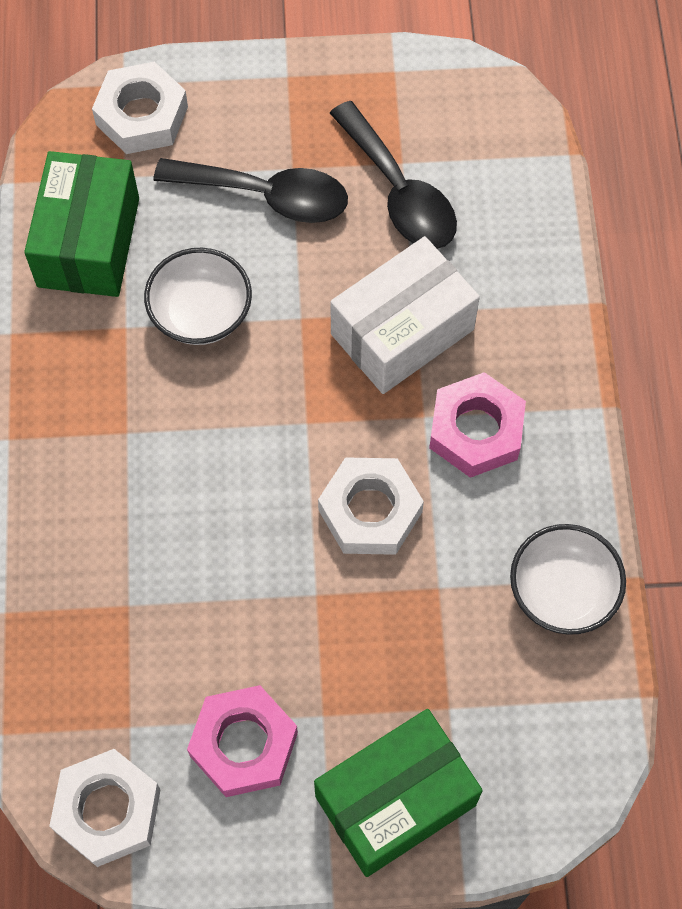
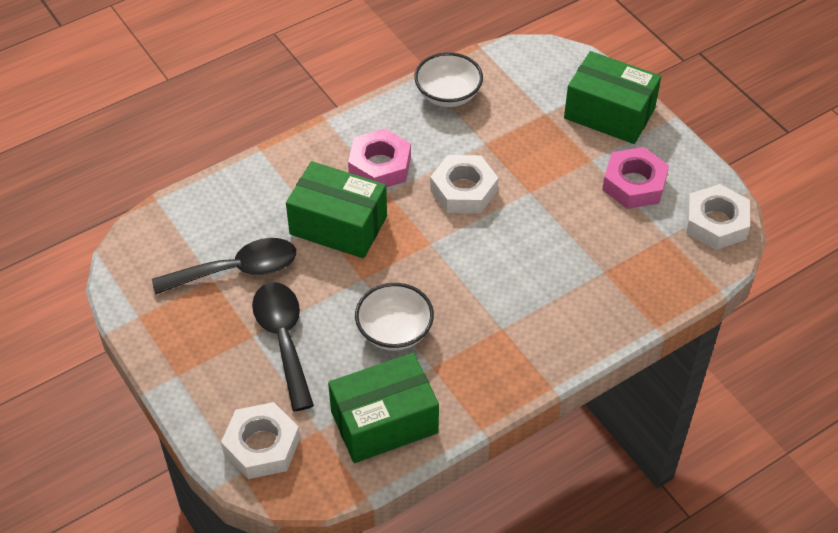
camera: 120 degrees left, 15 degrees down
black spoon [330,101,457,249] -> black spoon turned 45 degrees clockwise [152,238,296,294]
white box [330,236,480,394] -> green box [286,161,387,258]

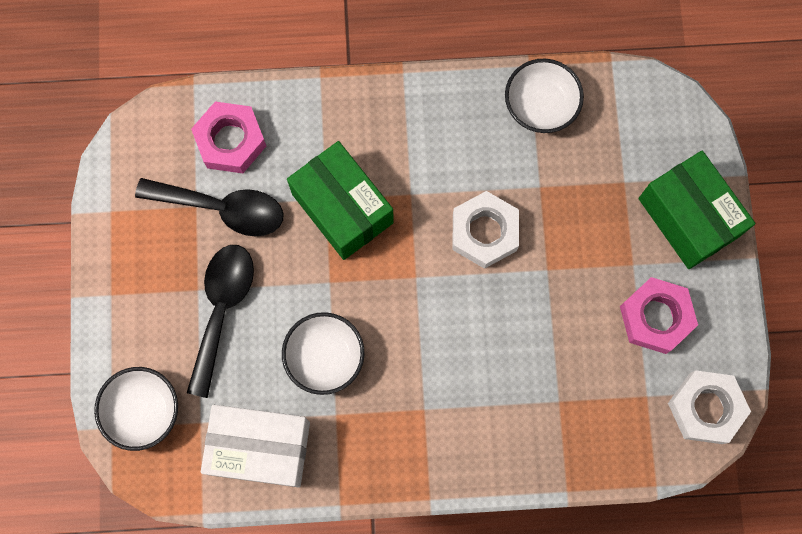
camera: 30 degrees right, 25 degrees up
white nut [221,402,300,479] -> white bowl [94,367,178,451]
green box [328,353,439,463] -> white box [201,405,310,488]
pink nut [348,128,411,188] -> pink nut moved to [191,102,266,173]

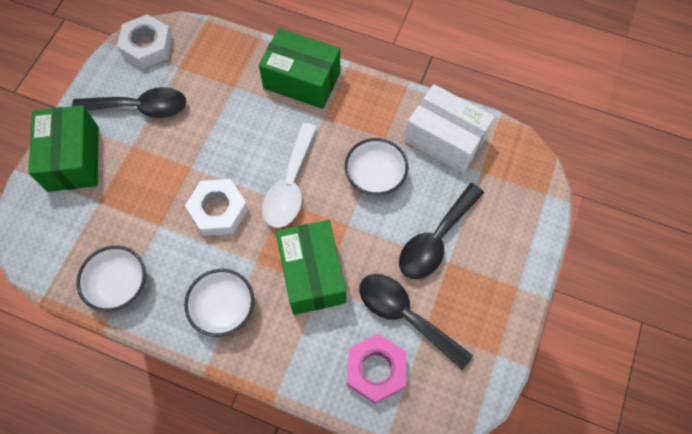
camera: 155 degrees left, 10 degrees down
white bowl [94,367,178,451] -> white bowl moved to [184,269,254,337]
pink nut [620,277,698,354] -> black spoon [72,87,186,118]
none -> green box [259,28,340,109]
none -> white spoon [262,123,317,228]

